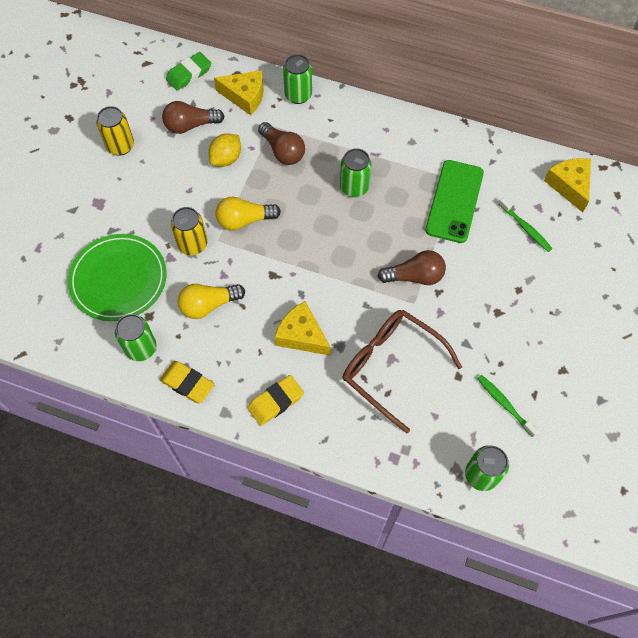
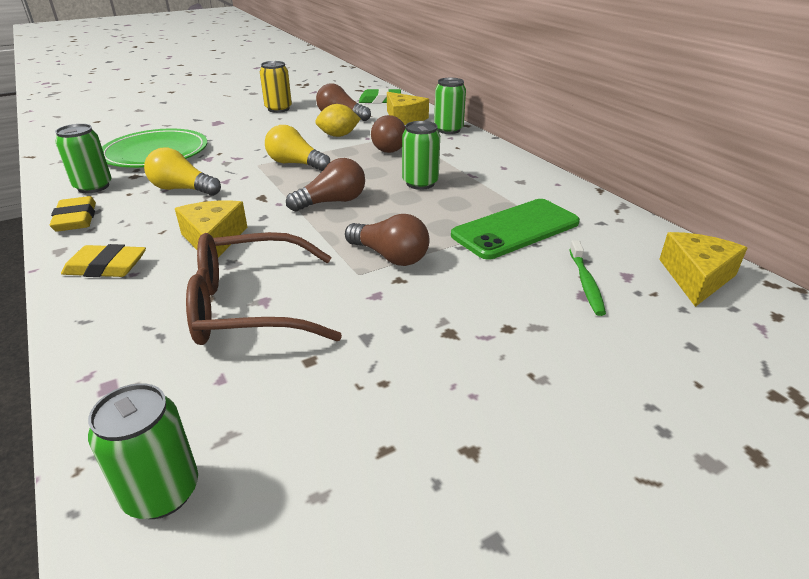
camera: 40 degrees right, 30 degrees down
yellow can [171,207,208,255] -> none
brown glasses [343,310,462,433] -> brown glasses turned 90 degrees counterclockwise [186,232,342,345]
green toothbrush [477,375,539,437] -> none
none -> brown light bulb [286,158,365,212]

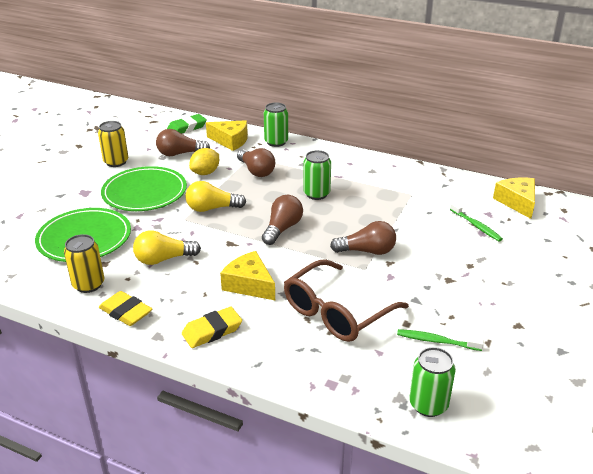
camera: 35 degrees left, 0 degrees up
green can [55,124,112,193] -> yellow can [64,234,104,293]
green phone [451,199,580,259] -> none
none -> green plate [101,166,187,211]
none -> green toothbrush [397,329,484,351]

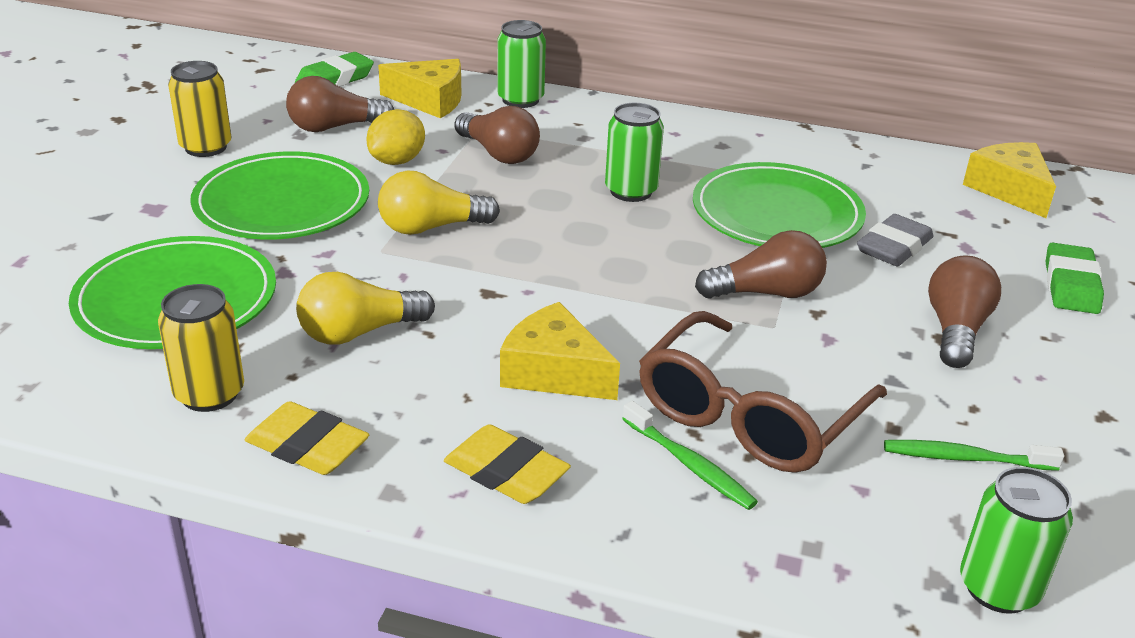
camera: 10 degrees left, 0 degrees up
yellow eraser [182,307,242,348] -> yellow eraser turned 75 degrees clockwise [444,425,571,504]
brown light bulb [262,195,303,245] -> brown light bulb moved to [928,255,1001,368]
green toothbrush [450,202,503,242] -> green toothbrush moved to [622,401,758,510]
none -> green plate [693,162,866,248]
none -> grey eraser [857,214,934,266]
none -> green eraser [1046,243,1104,314]

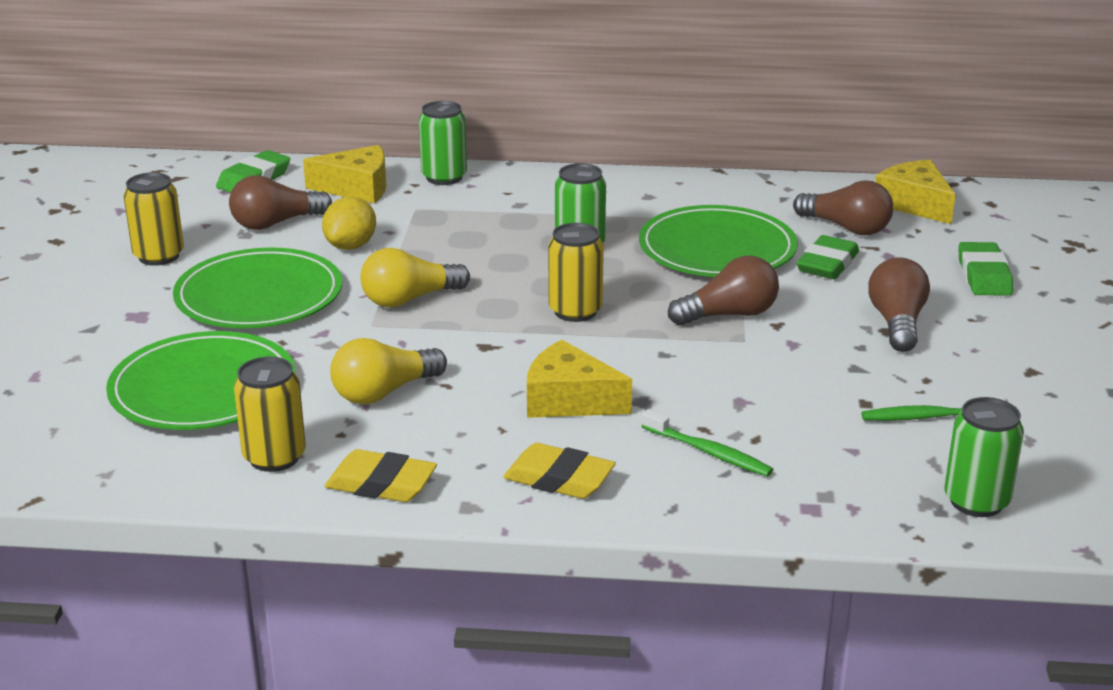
camera: 10 degrees left, 5 degrees down
brown light bulb [455,106,540,164] -> brown light bulb moved to [793,180,893,235]
brown glasses [639,311,887,473] -> none
grey eraser [857,214,934,266] -> green eraser [797,235,859,279]
none -> yellow can [548,223,604,322]

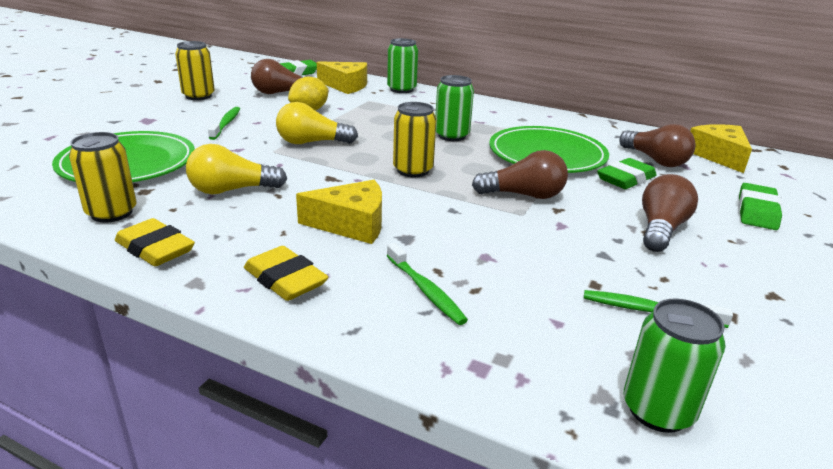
camera: 20 degrees right, 0 degrees up
green plate [173,248,342,328] -> green toothbrush [208,107,240,140]
yellow cheese [527,340,632,418] -> yellow cheese turned 135 degrees clockwise [296,180,382,244]

